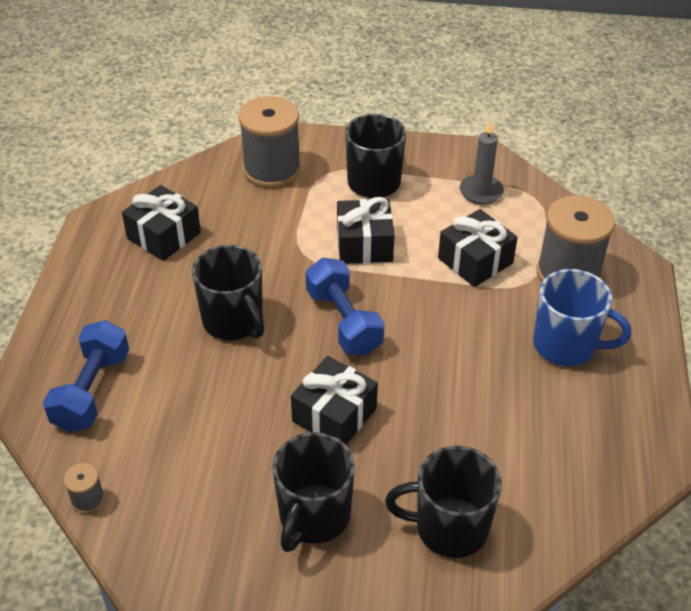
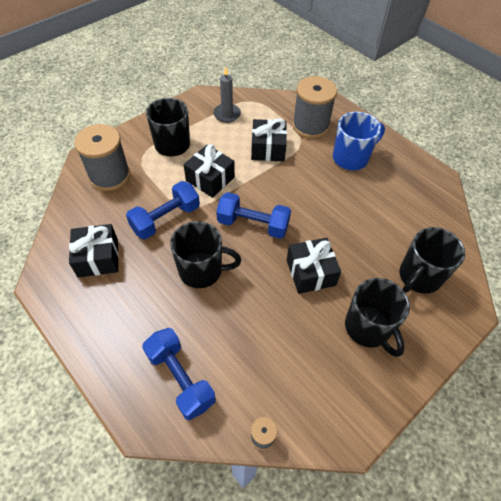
camera: 50 degrees left, 10 degrees up
none -> blue dumbbell [126,181,200,239]

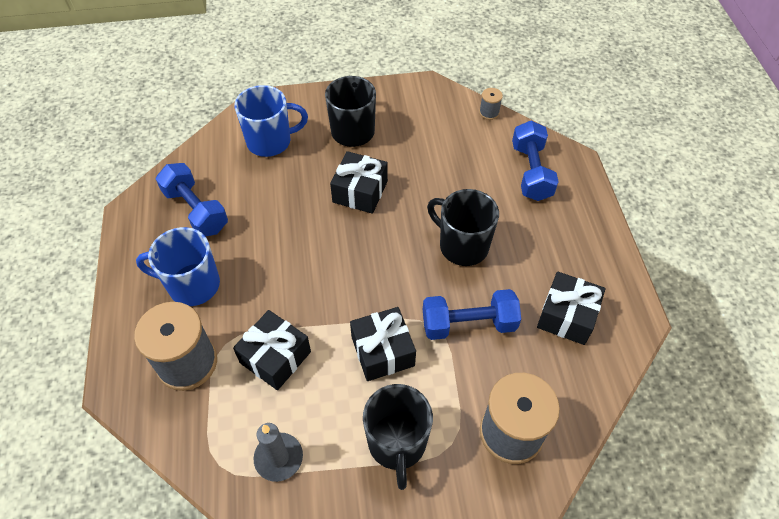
camera: 145 degrees left, 0 degrees up
blue dumbbell [216,192,291,239] -> blue dumbbell moved to [156,163,228,237]
black mug [400,227,465,294] -> blue mug [234,85,308,157]

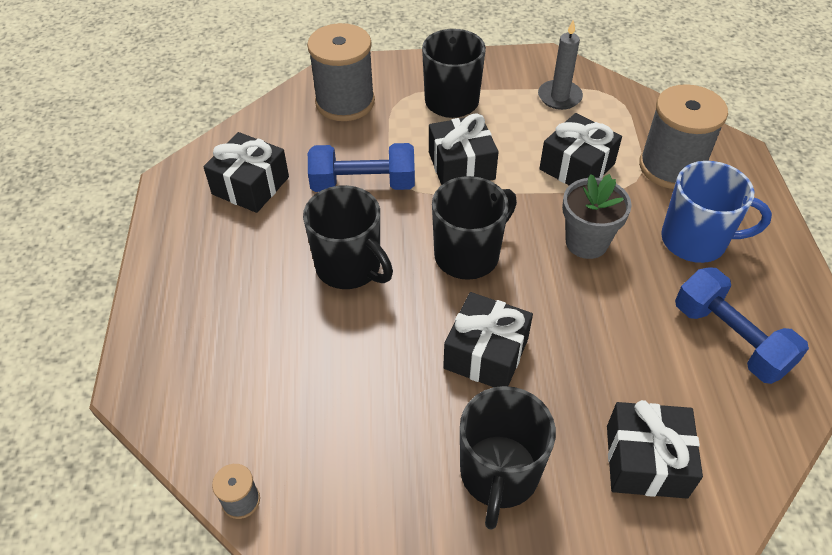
camera: 175 degrees left, 5 degrees down
blue mug [234,85,308,157] -> black gift [607,400,703,499]
blue dumbbell [512,121,559,201] -> none
none -> black mug [432,176,517,280]
none -> grey flower pot [562,174,632,259]

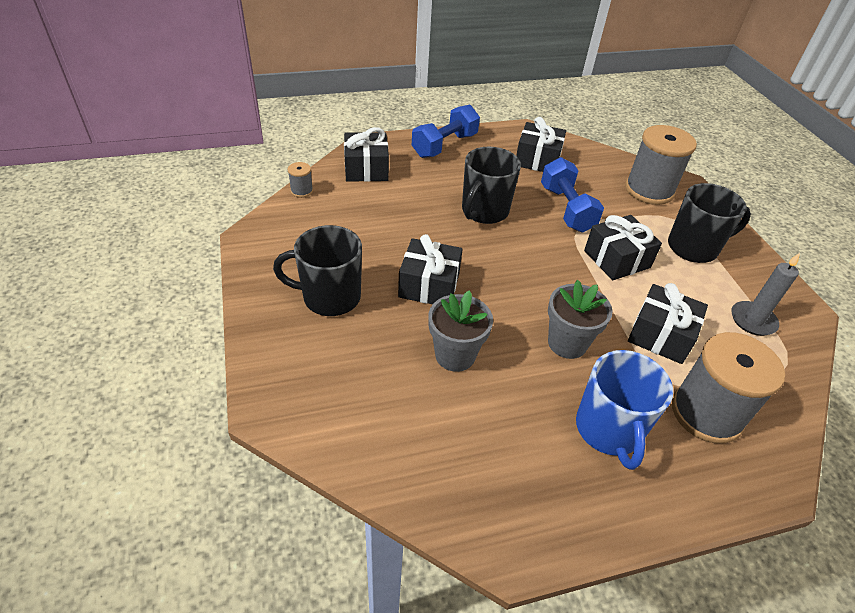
camera: 75 degrees right, 5 degrees down
black mug [432,176,517,280] -> none
black gift [607,400,703,499] -> black gift moved to [344,127,389,182]
blue dumbbell [675,267,809,384] -> blue dumbbell moved to [412,105,480,158]
none -> grey flower pot [428,290,493,372]

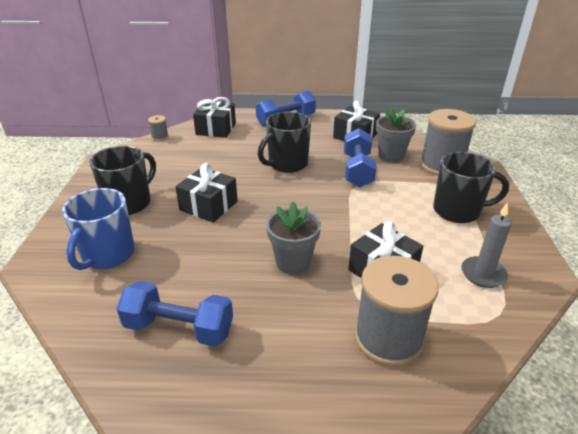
camera: 20 degrees right, 10 degrees down
black mug [273,225,362,316] -> black mug turned 105 degrees clockwise [89,146,156,215]
grey flower pot [428,290,493,372] -> grey flower pot moved to [376,107,416,162]
blue mug [576,350,673,470] -> blue mug moved to [62,188,135,270]
black gift [584,215,662,280] -> none
none -> blue dumbbell [117,281,233,347]

